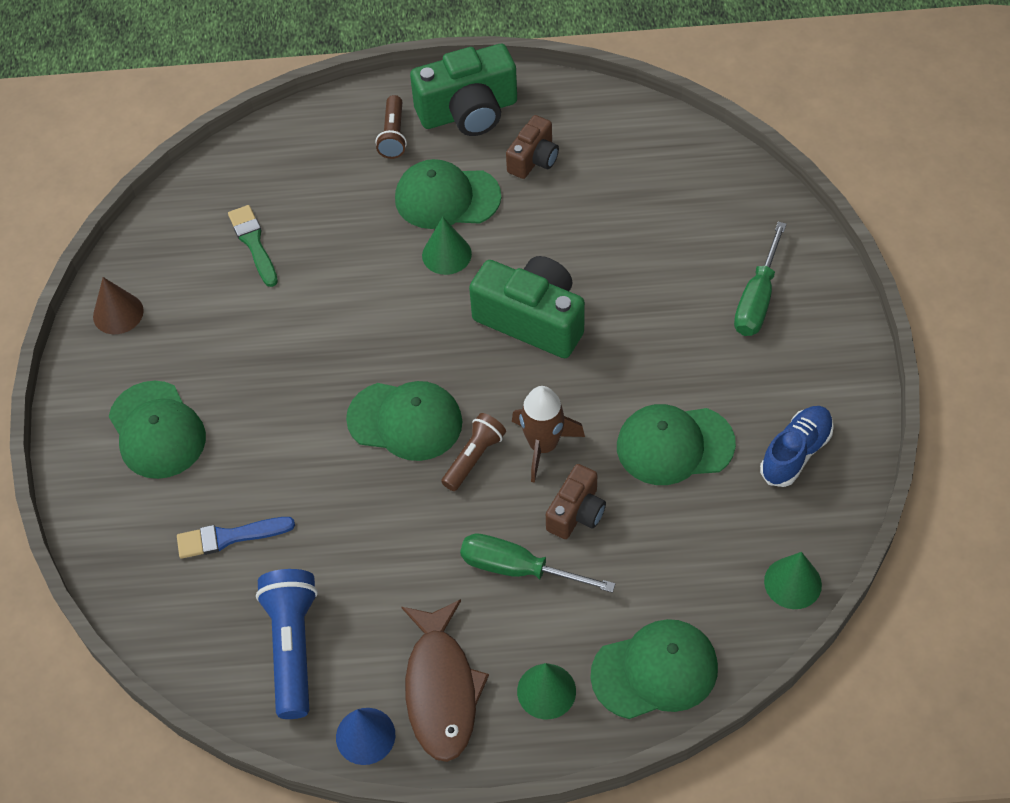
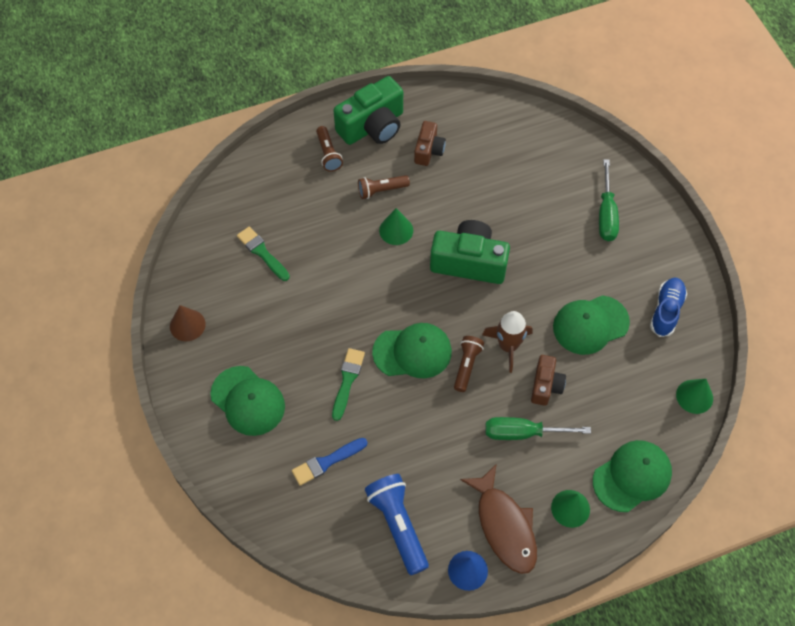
camera: 20 degrees left, 5 degrees up
green cap [395,159,501,229] -> brown flashlight [358,175,410,199]
none -> green brush [332,348,365,421]

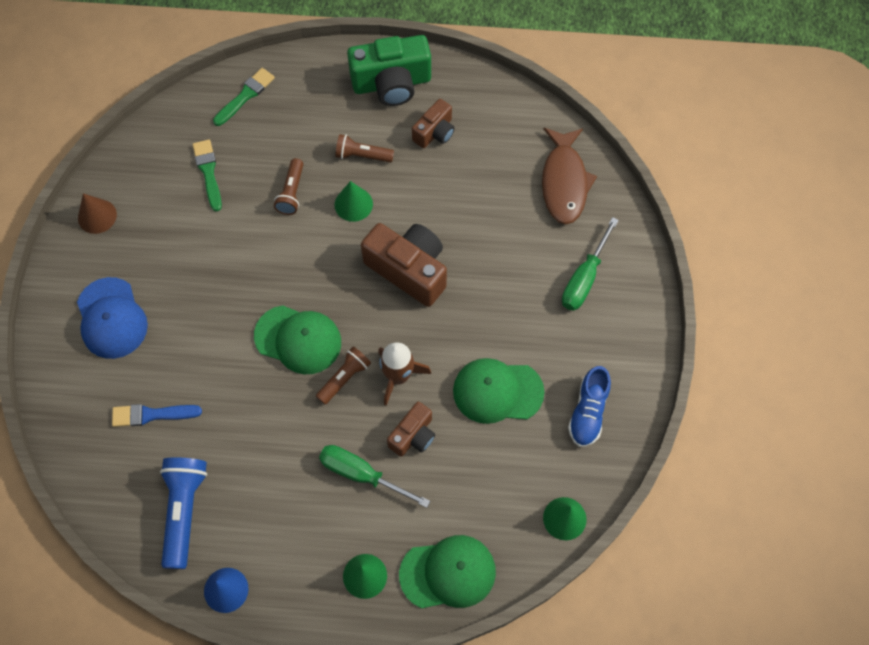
camera: 25 degrees right, 5 degrees up
green cap [210,366,285,436] -> blue cap [77,277,148,359]
brown flashlight [316,126,343,172] -> brown flashlight moved to [274,158,303,215]
green brush [332,348,365,421] -> green brush moved to [213,68,275,126]
green camera [430,220,510,284] -> brown camera [361,223,447,307]
brown fish [460,465,537,574] -> brown fish moved to [542,128,597,225]
blue shoe [650,278,687,337] -> blue shoe turned 150 degrees clockwise [568,366,611,447]

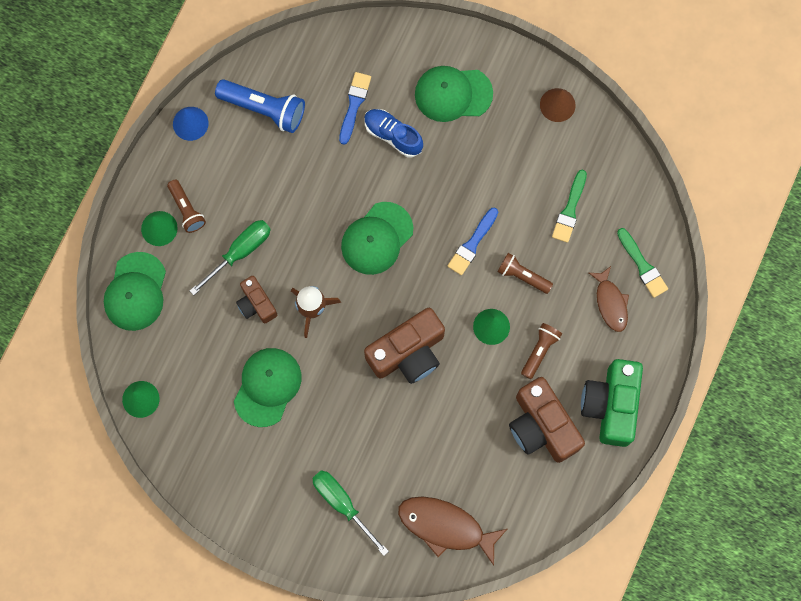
camera: 110 degrees right, 10 degrees up
blue cap [77,277,148,359] -> green cap [415,66,493,122]
green brush [192,140,222,211] -> green brush turned 105 degrees clockwise [552,170,587,243]
brown flashlight [316,347,371,404] -> brown flashlight moved to [167,179,206,233]
brown camera [412,99,455,148] -> brown camera [509,377,585,463], size x1.77
blue shoe [568,366,611,447] -> blue shoe moved to [364,109,423,158]
none -> blue brush [448,208,498,275]
none -> brown fish [589,266,629,332]

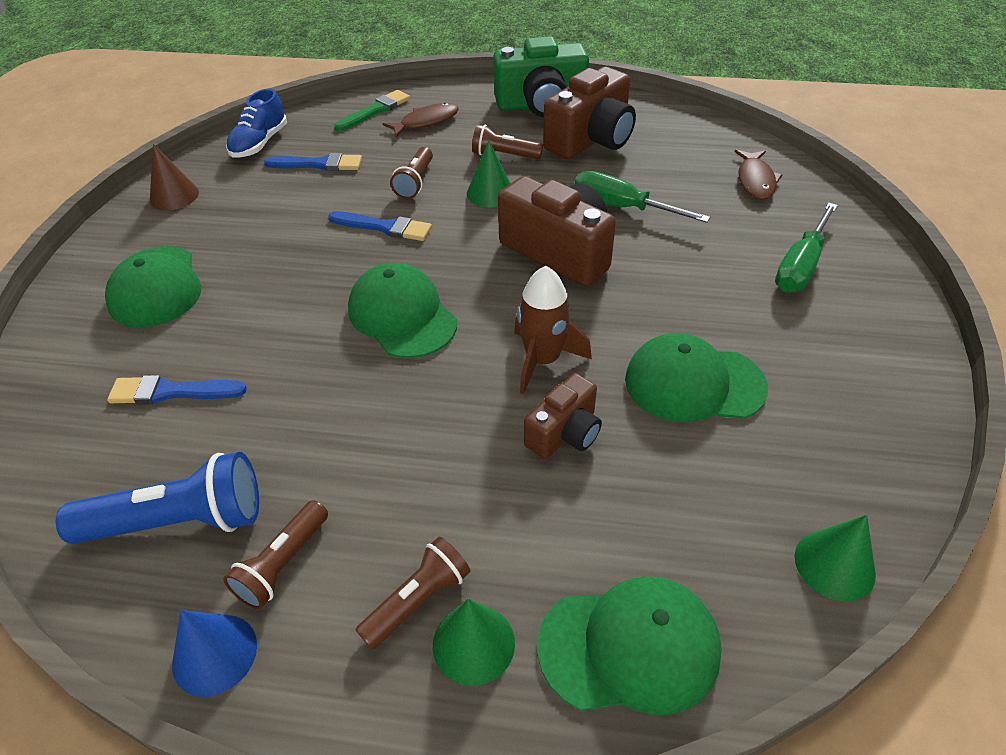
camera: 105 degrees left, 30 degrees down
green screwdriver [190,220,271,295] -> green screwdriver moved to [574,171,710,223]
blue flashlight [215,79,305,133] -> blue flashlight turned 75 degrees clockwise [56,452,259,544]
green cap [341,202,413,275] -> green cap turned 150 degrees counterclockwise [348,263,457,358]
blue shoe [364,109,423,158] -> blue shoe moved to [226,88,287,158]
brown fish [398,496,507,566] -> brown fish [734,150,782,200], size x0.63
green brush [552,170,587,243] -> blue brush [264,153,362,171]
none -> brown flashlight [223,500,328,609]

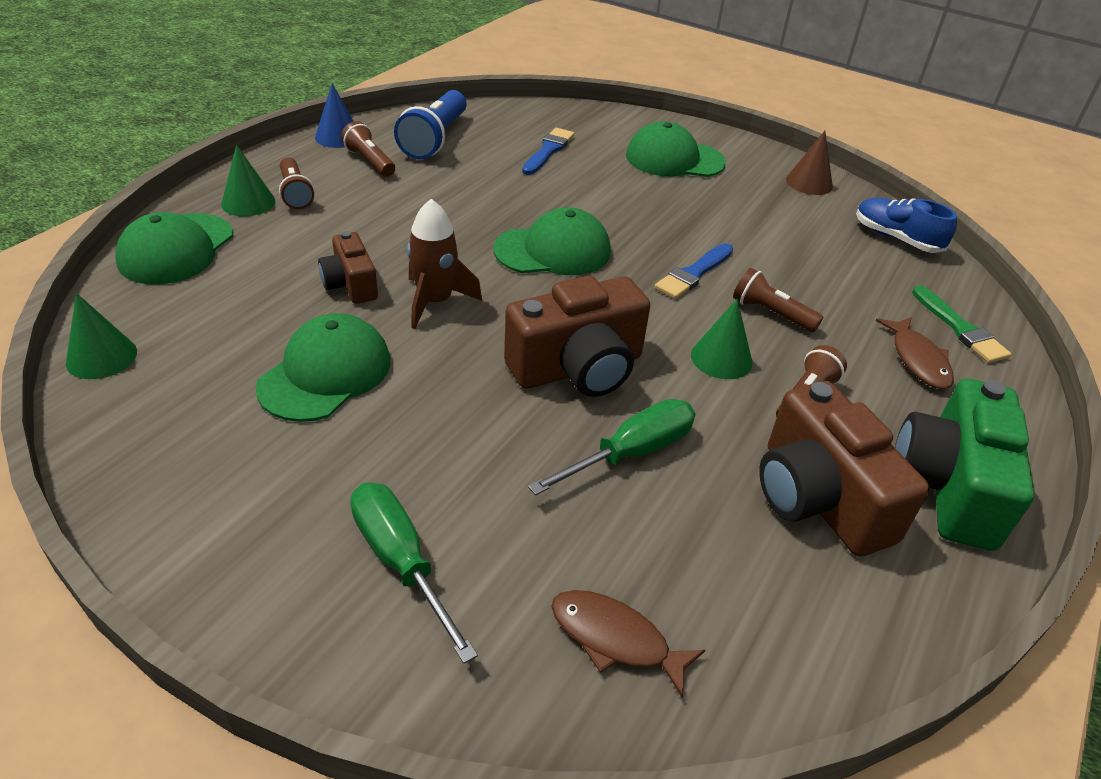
camera: 110 degrees right, 5 degrees down
blue brush [264,153,362,171] -> none

